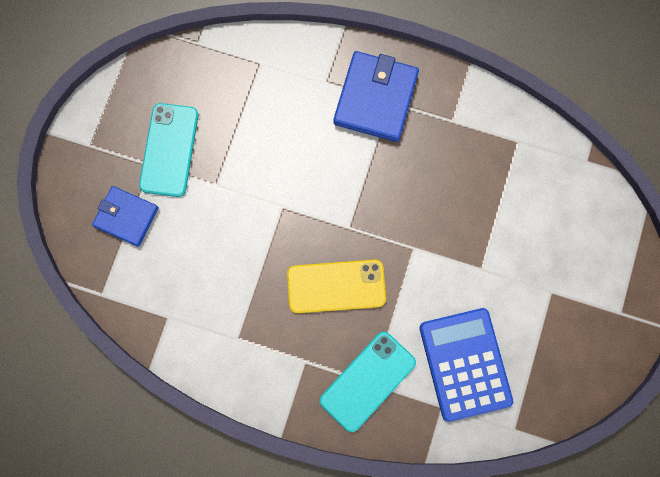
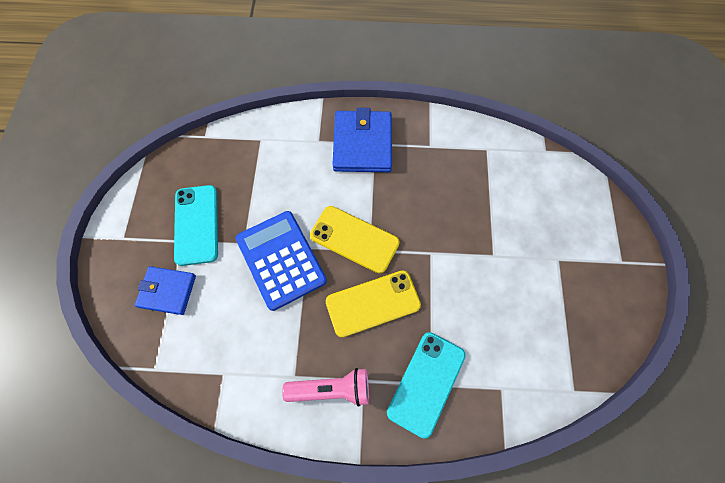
camera: 15 degrees left, 10 degrees down
blue calculator [419,308,513,422] -> blue calculator moved to [236,211,327,311]
none -> pink flashlight [282,368,369,407]
none -> yellow phone [310,206,400,274]

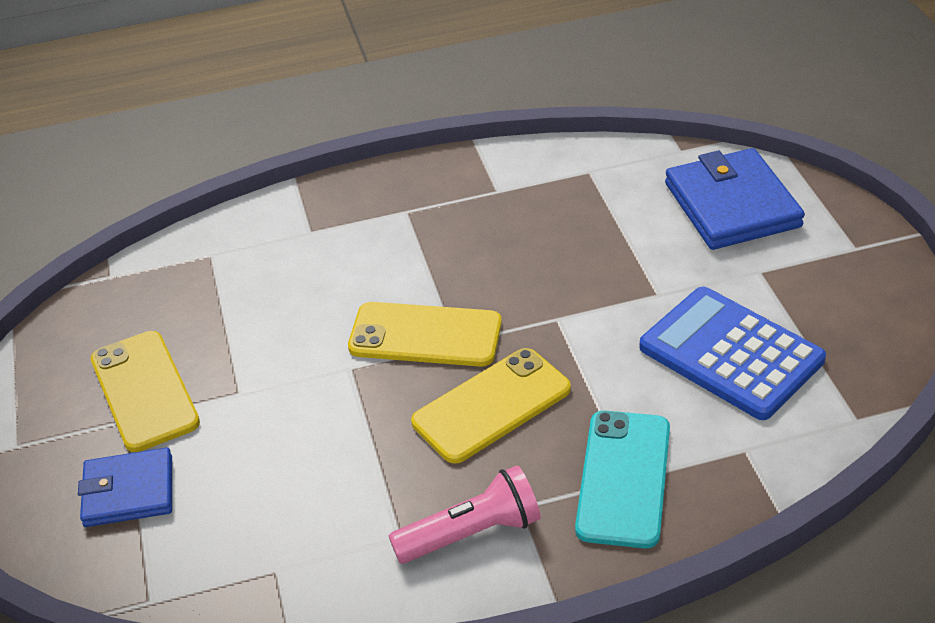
camera: 15 degrees left, 25 degrees down
turquoise phone [174,185,218,266] -> yellow phone [91,331,200,452]
blue calculator [236,211,327,311] -> blue calculator moved to [639,287,826,420]
blue wallet [332,108,392,172] -> blue wallet moved to [665,148,805,250]

